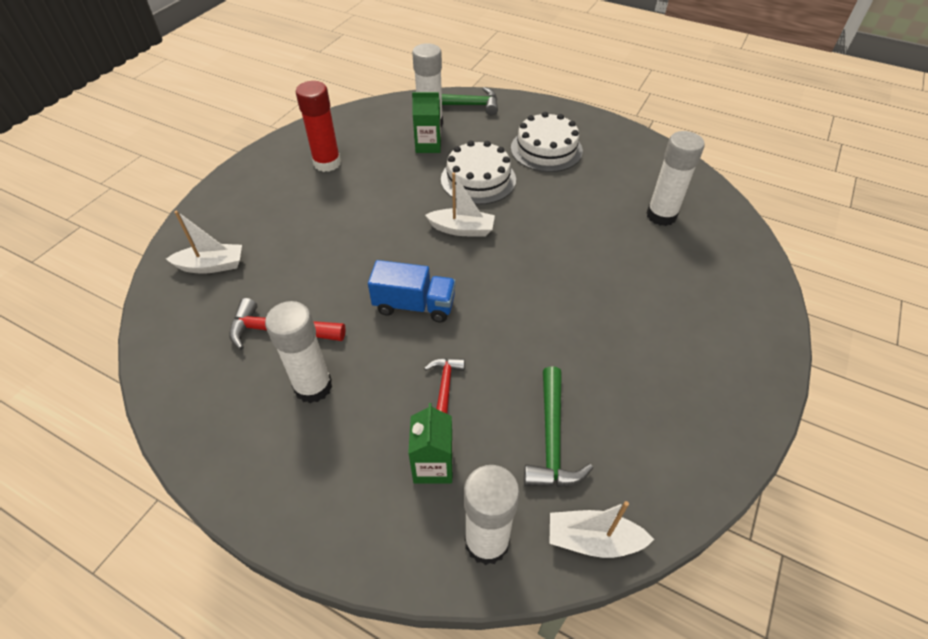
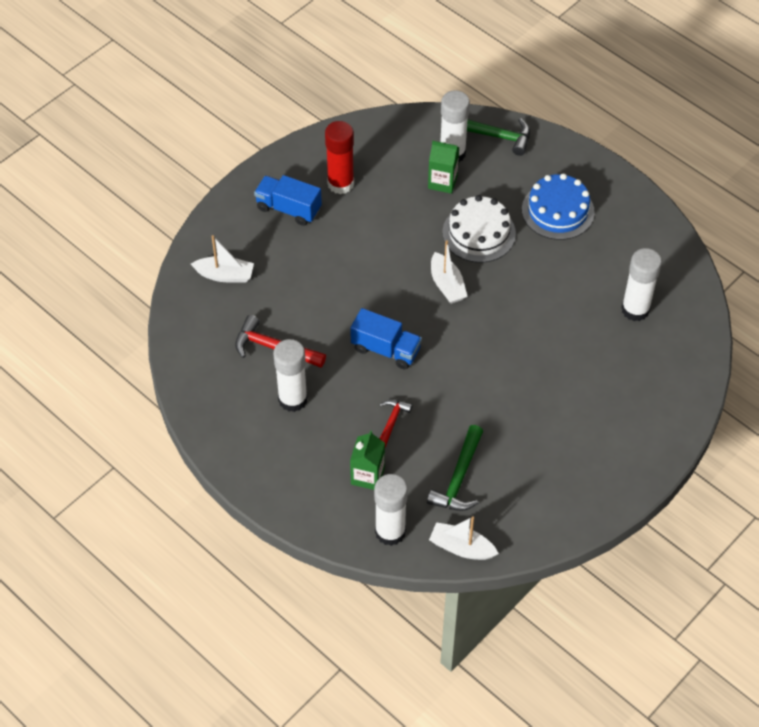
camera: 15 degrees right, 5 degrees up
white boat [425,172,495,237] -> white boat turned 45 degrees clockwise [431,240,468,304]
white cake [511,112,583,172] -> blue cake [522,173,595,240]
none -> blue truck [254,175,322,226]

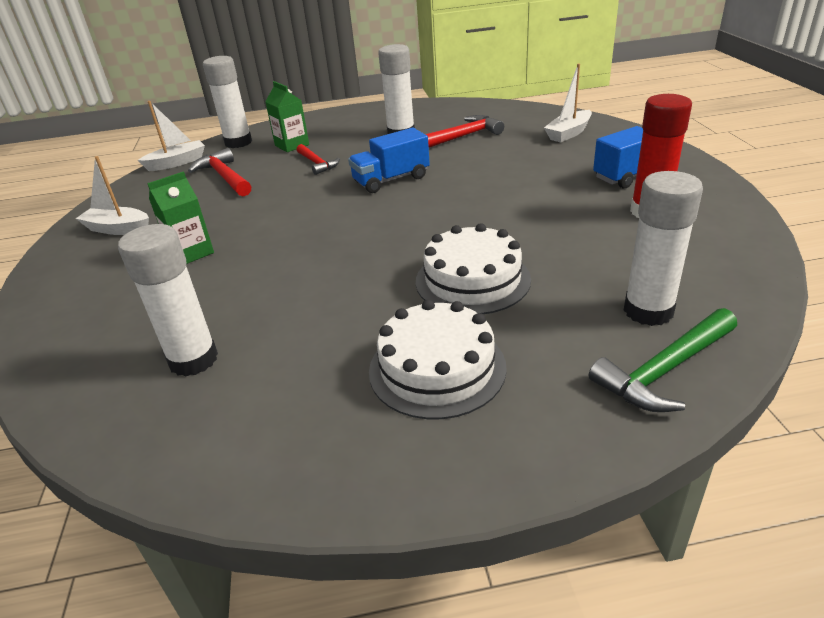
camera: 130 degrees right, 20 degrees down
green hammer [427,425,483,511] -> red hammer [188,148,251,196]
green carton [428,141,459,194] -> green carton moved to [147,171,214,264]
white boat [431,240,468,304] -> white boat moved to [76,156,149,235]
blue cake [522,173,595,240] -> white cake [369,300,507,419]

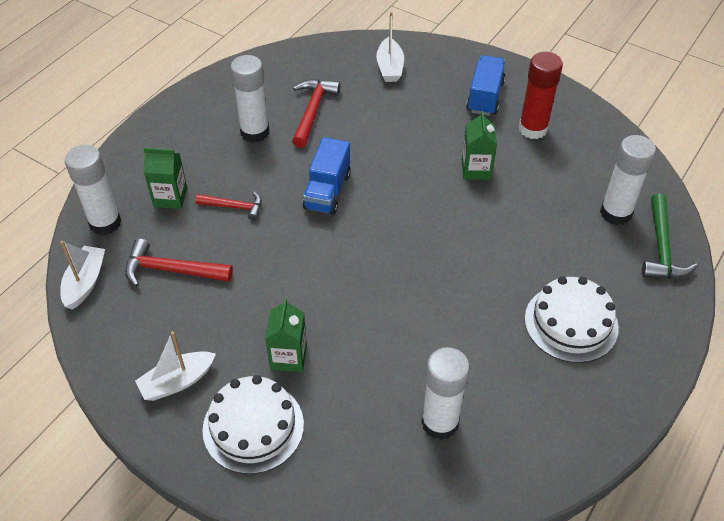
camera: 50 degrees left, 15 degrees up
white cake [416,223,531,314] -> white cake moved to [202,375,304,474]
none -> green carton [462,111,497,180]

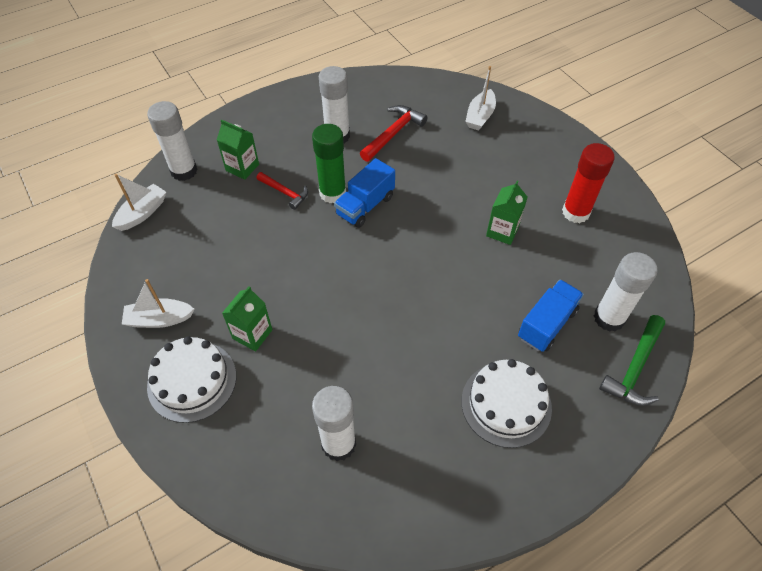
camera: 25 degrees right, 5 degrees up
red hammer [125,238,233,287] -> none
blue truck [466,55,505,116] -> blue truck moved to [518,280,584,352]
none -> green glue stick [312,124,346,203]

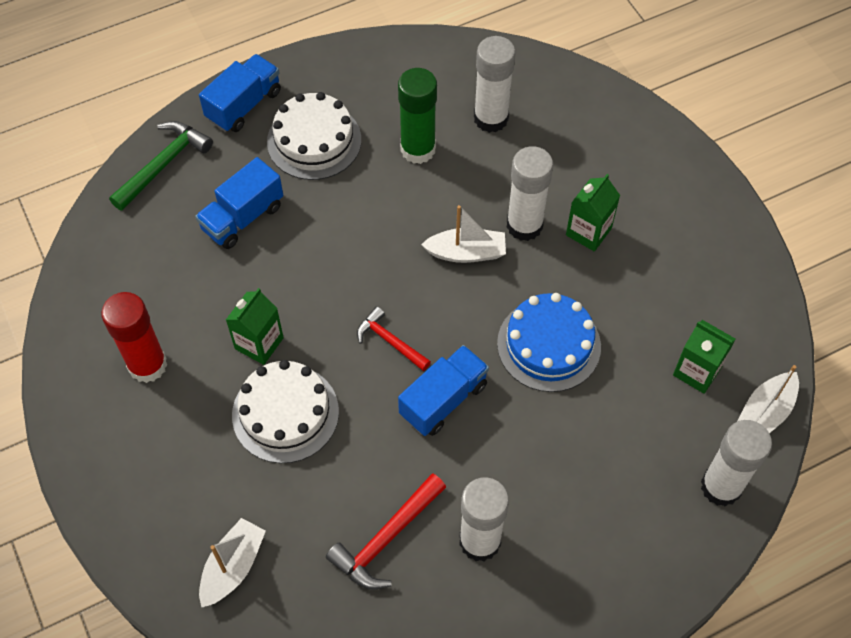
camera: 175 degrees left, 5 degrees up
white boat [122,279,194,328] -> white boat moved to [421,205,506,263]
white cake [147,336,236,423] -> white cake moved to [232,360,339,463]
green carton [217,120,259,180] -> green carton moved to [673,320,735,394]
red hammer [256,172,308,210] -> red hammer moved to [357,306,431,371]
green glue stick [312,124,346,203] -> green glue stick moved to [398,68,437,164]
white glue stick [594,252,657,332] -> white glue stick moved to [507,146,553,241]
none -> blue truck [199,54,281,132]
none -> blue cake [497,293,601,392]

